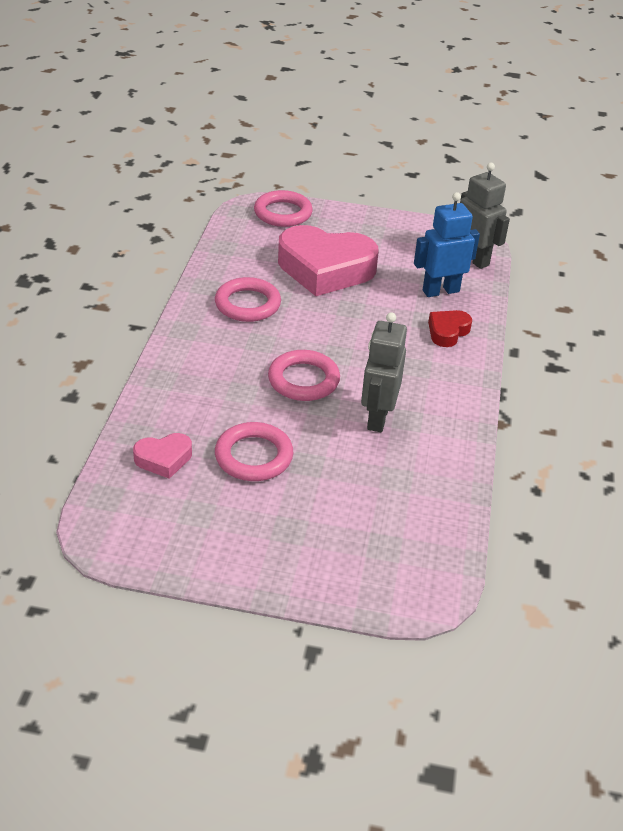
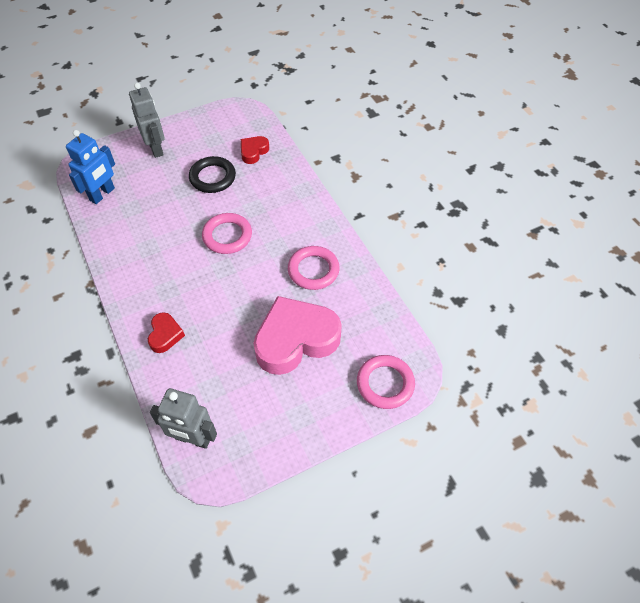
camera: 145 degrees right, 15 degrees up
pink heart [133,433,192,479] -> red heart [241,136,269,164]
pink ring [215,422,293,481] -> black ring [189,156,236,193]
grey robot [361,312,407,432] -> grey robot moved to [129,83,165,158]
blue robot [414,192,480,297] -> blue robot moved to [66,130,115,204]

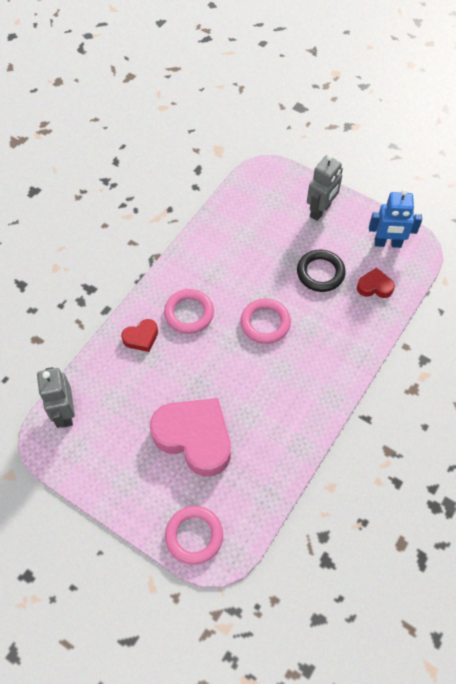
camera: 60 degrees right, 5 degrees up
blue robot [66,130,115,204] -> blue robot moved to [369,189,422,248]
pink ring [288,246,340,290] -> pink ring moved to [164,289,214,334]

